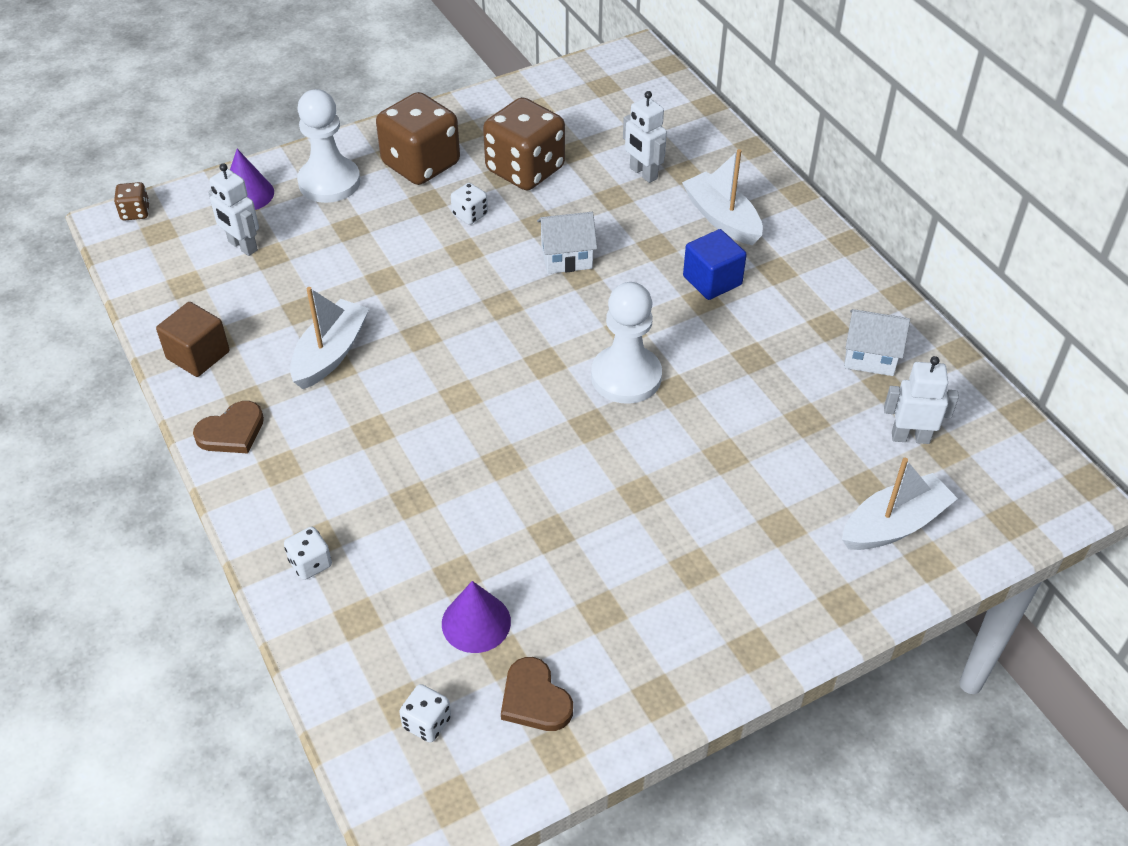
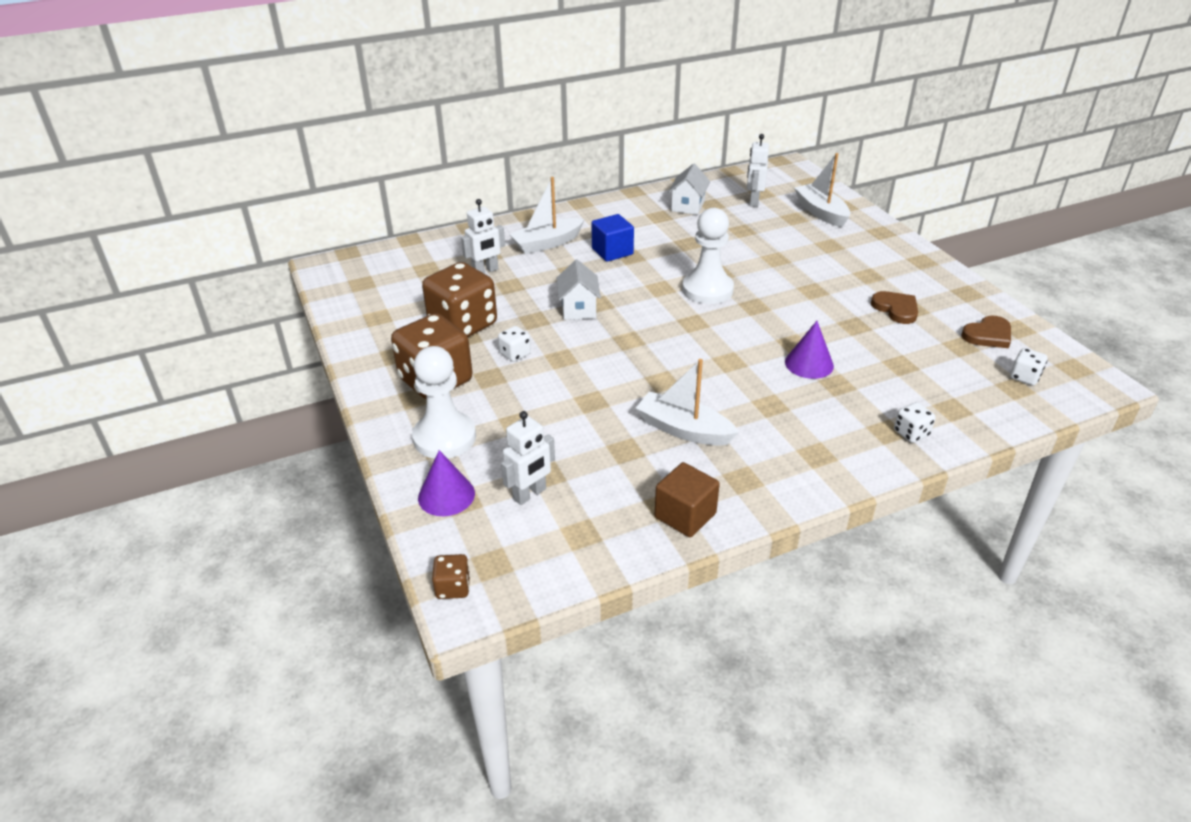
camera: 85 degrees left, 10 degrees down
brown heart [193,401,264,453] -> brown heart moved to [871,291,918,324]
purple cone [442,581,511,653] -> purple cone moved to [785,321,834,379]

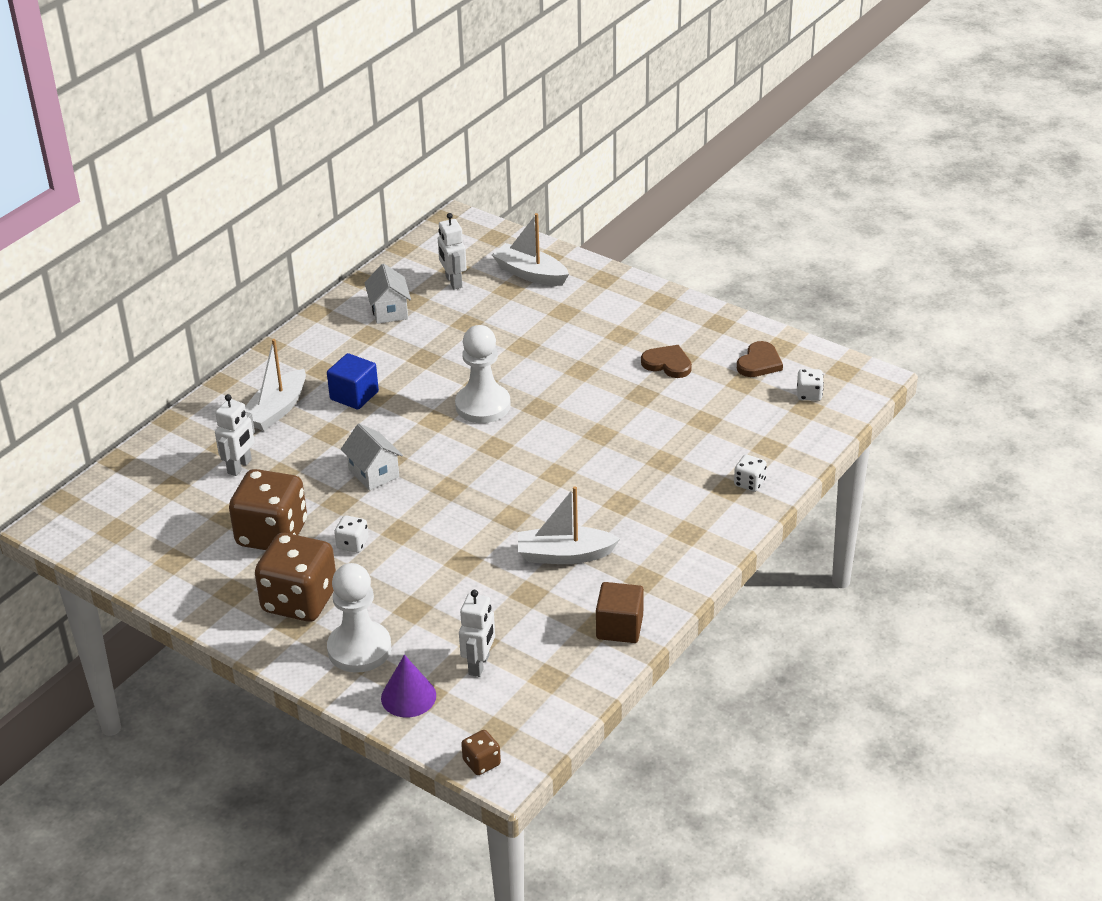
camera: 30 degrees left, 0 degrees up
purple cone [785,321,834,379] -> none

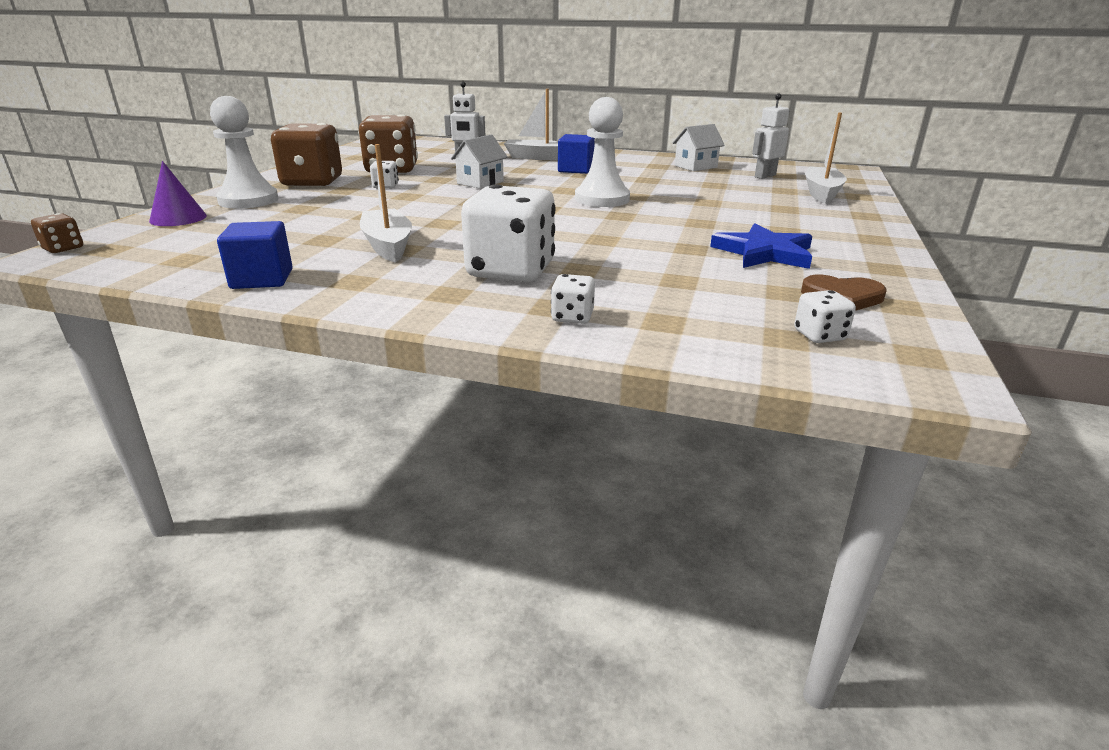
camera: 70 degrees right, 10 degrees down
white robot [459,590,495,677] -> none
brown cube [596,582,644,643] -> blue cube [217,221,293,289]
brown heart [641,345,692,378] -> blue star [710,223,813,269]
none -> white dice [461,184,556,282]

